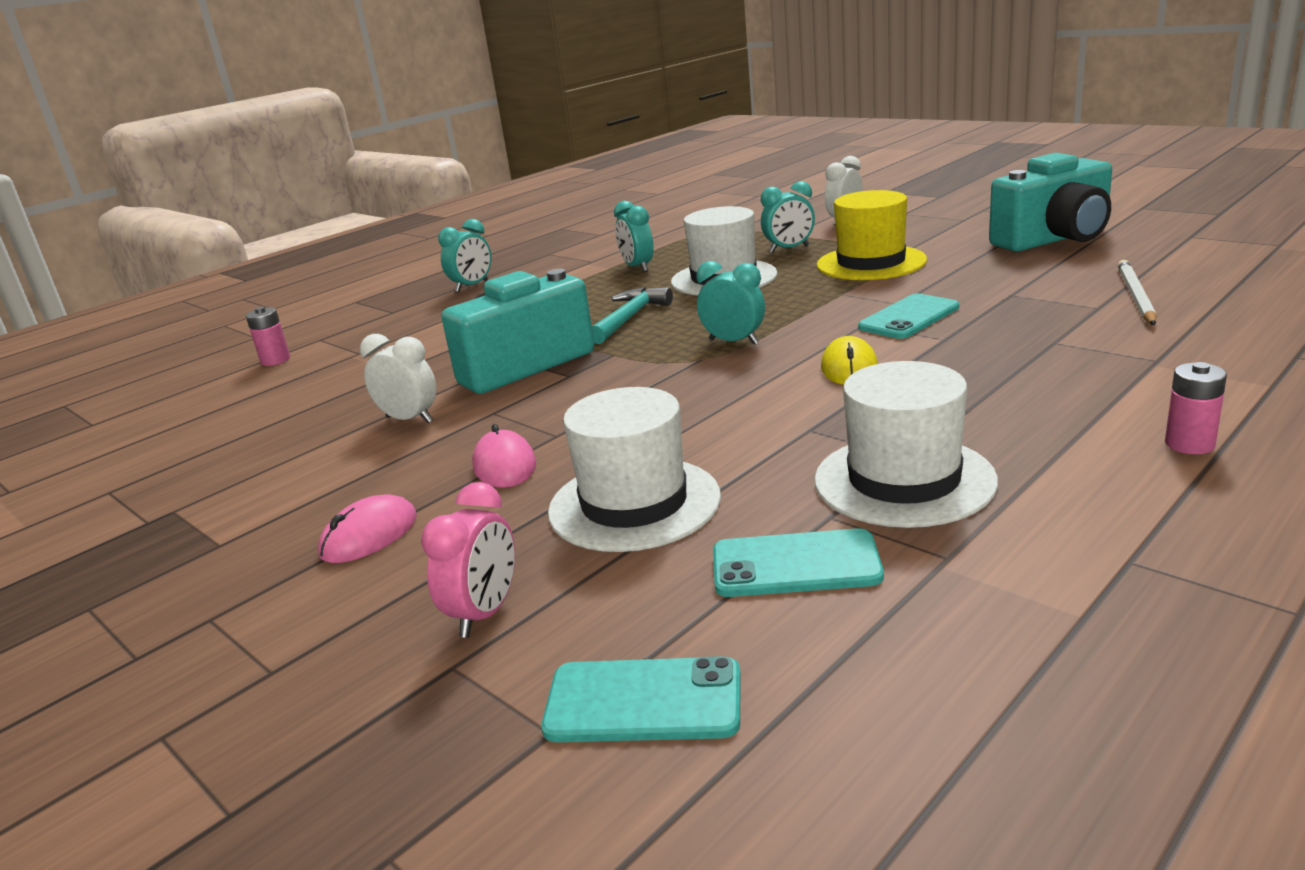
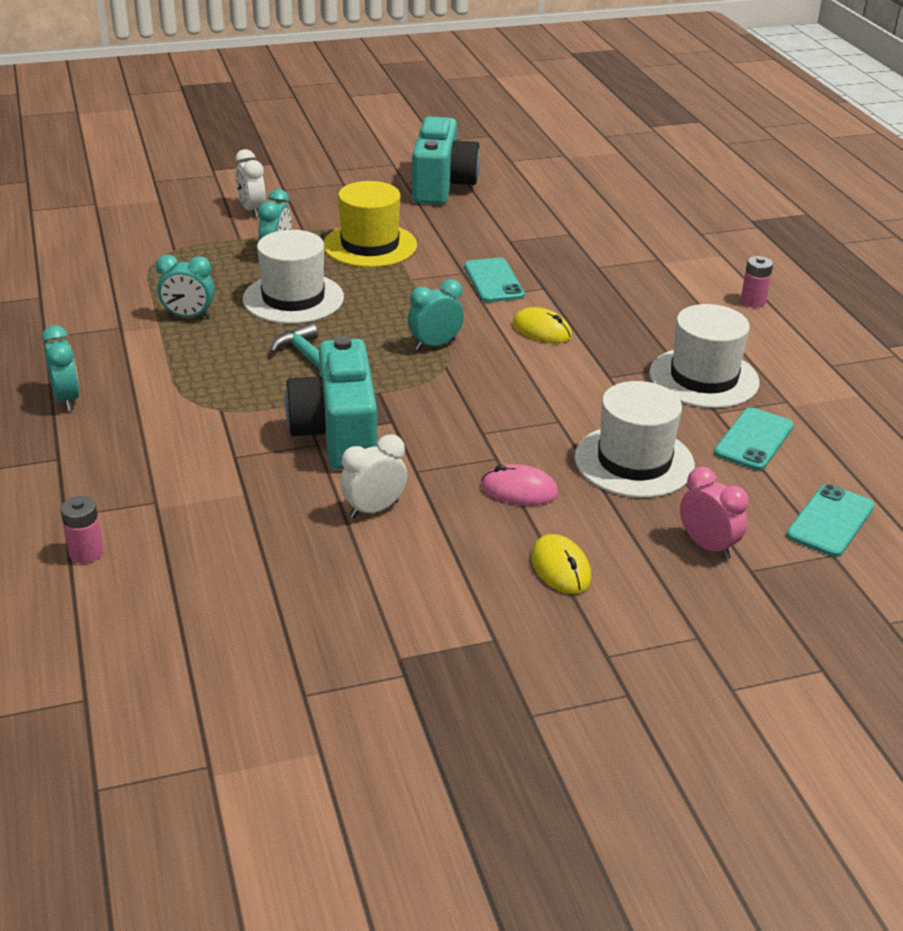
camera: 65 degrees left, 10 degrees up
pink mouse [318,494,417,563] -> yellow mouse [531,534,591,594]
white pencil [1118,260,1157,325] -> none

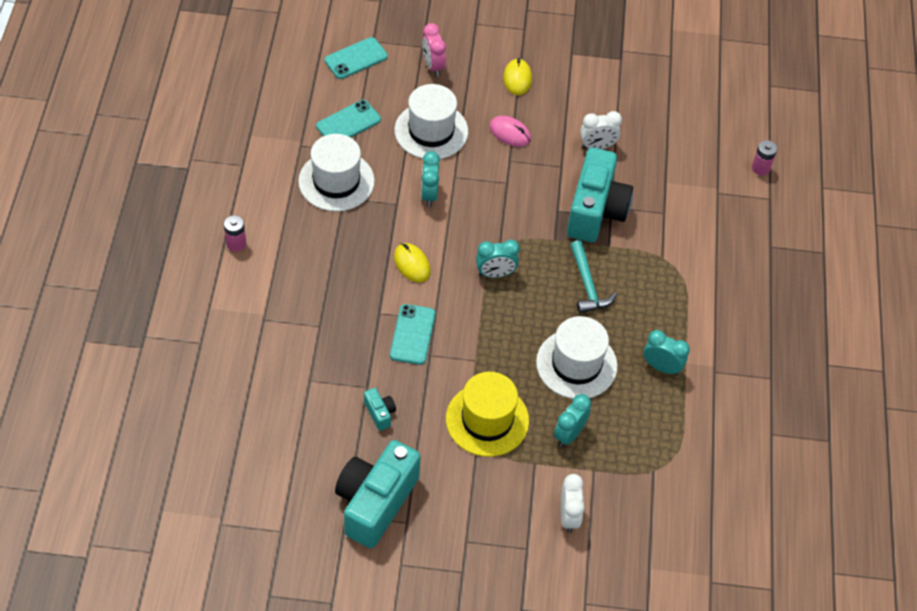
camera: 160 degrees left, 20 degrees up
turquoise clock [42,325,80,411] -> turquoise clock moved to [421,151,440,207]
none -> turquoise camera [364,388,396,431]

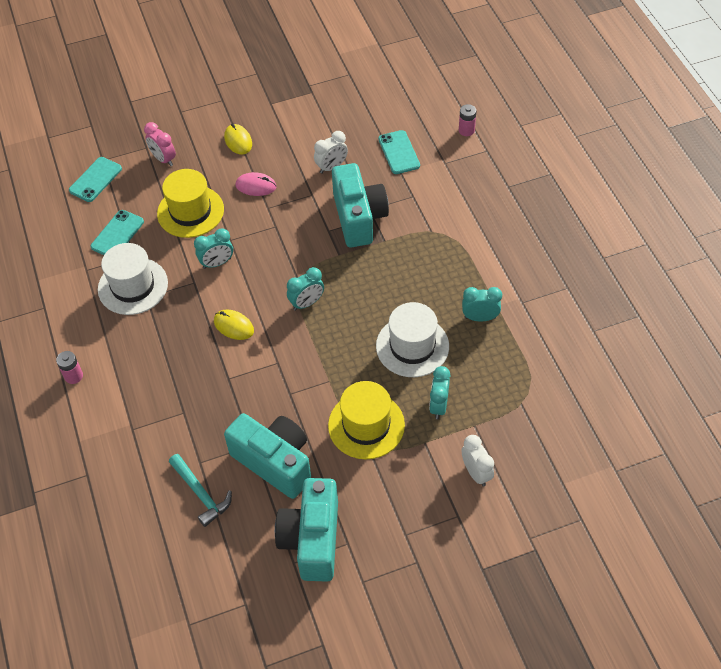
camera: 20 degrees left, 0 degrees up
turquoise camera [364,388,396,431] -> turquoise camera [224,413,311,499], size x2.43
turquoise phone [390,304,435,365] -> turquoise phone moved to [378,130,420,174]
white hat [395,84,468,159] -> yellow hat [157,169,224,238]
turquoise clock [421,151,440,207] -> turquoise clock turned 90 degrees counterclockwise [194,228,233,269]
turquoise hammer [571,240,617,314] -> turquoise hammer moved to [169,454,232,527]

